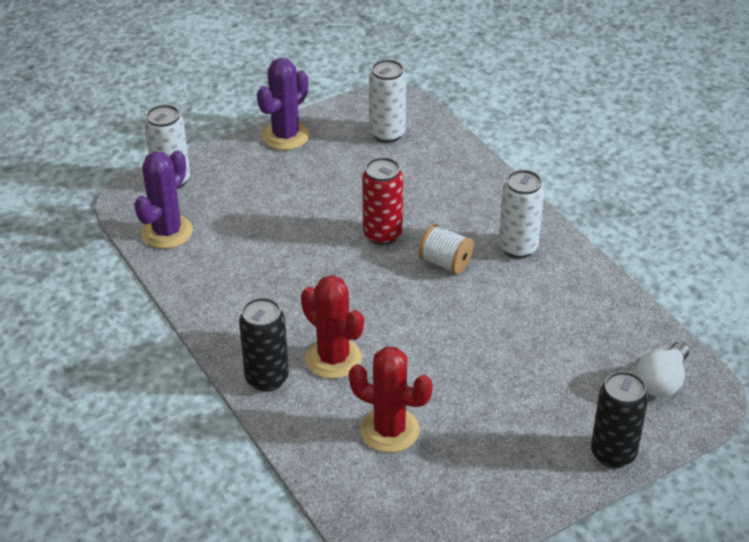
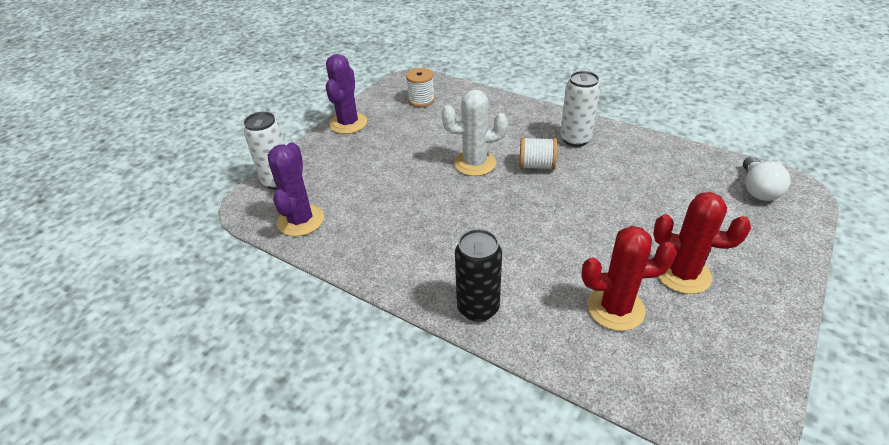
camera: 25 degrees left, 0 degrees up
red cactus [301,275,364,379] -> red cactus moved to [653,192,751,294]
red can [362,157,403,245] -> white cactus [442,89,508,176]
white can [369,59,406,143] -> white spool [406,68,435,107]
black can [591,371,648,468] -> none

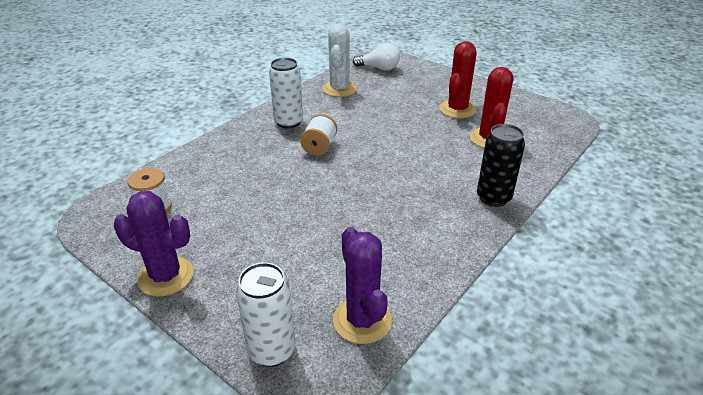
camera: 85 degrees left, 5 degrees down
purple cactus [268,142,324,237] -> purple cactus turned 60 degrees clockwise [333,227,392,344]
white cactus [442,89,508,176] -> white cactus moved to [323,24,357,97]

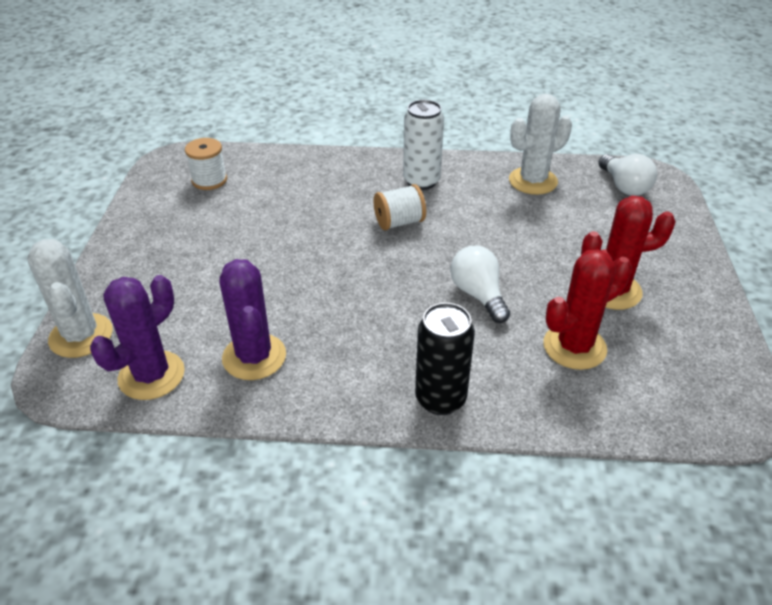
camera: 55 degrees right, 5 degrees up
purple cactus [114,191,194,297] -> purple cactus moved to [219,259,286,380]
white can [236,262,295,367] -> white cactus [27,239,113,358]
none -> white light bulb [450,246,510,323]

